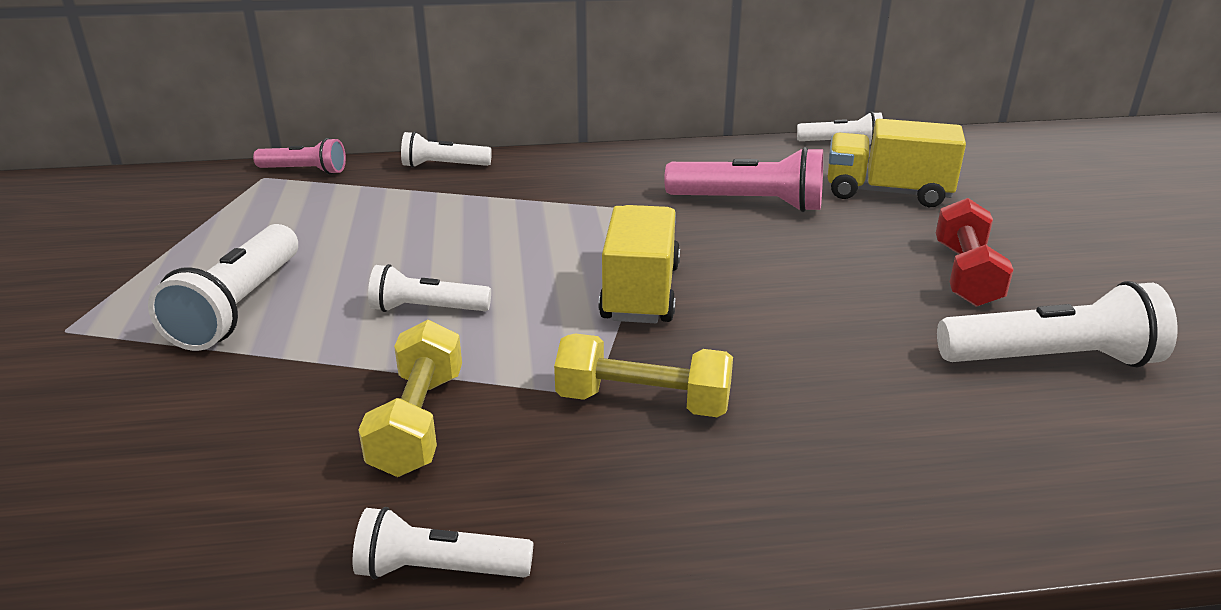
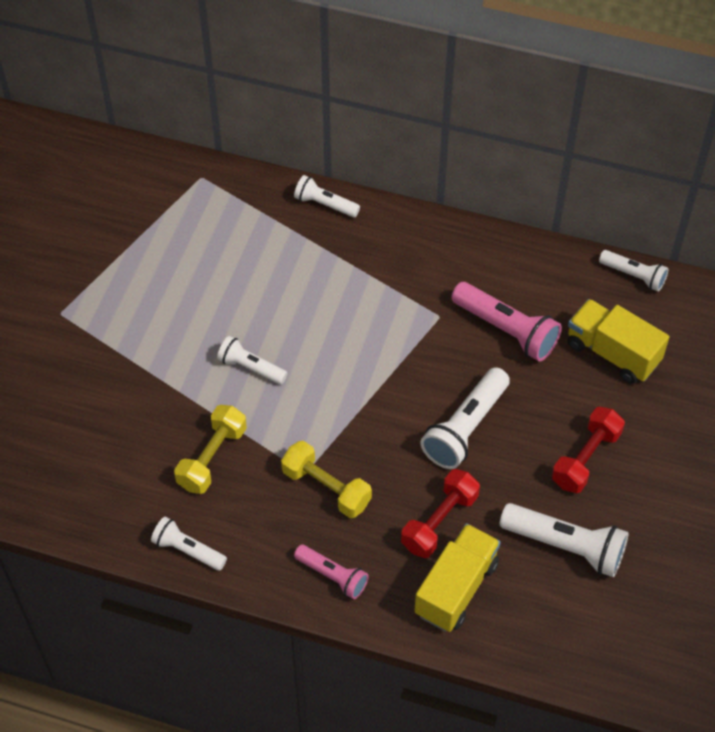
camera: 25 degrees right, 25 degrees up
white flashlight [148,224,298,351] -> white flashlight moved to [421,367,510,469]
pink flashlight [253,138,346,175] -> pink flashlight moved to [294,545,369,599]
yellow truck [598,205,680,323] -> yellow truck moved to [414,523,501,632]
none -> red dumbbell [401,469,480,558]

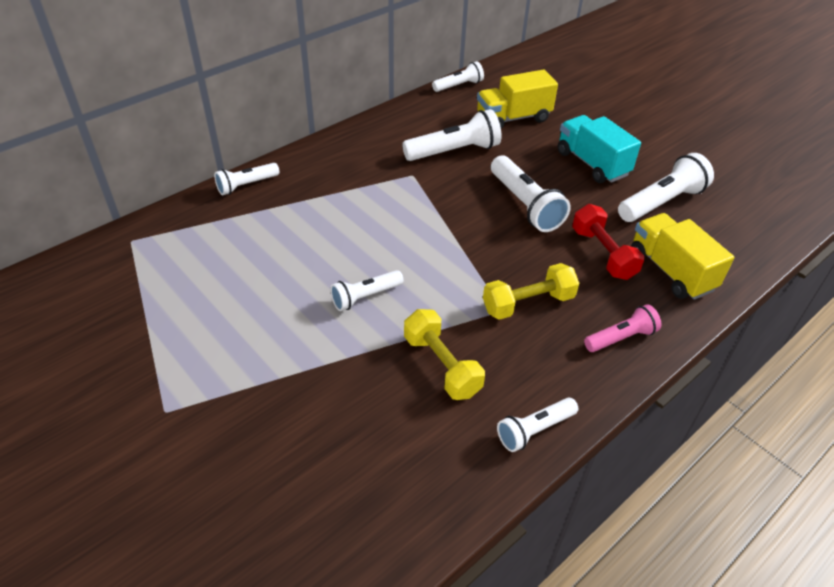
camera: 60 degrees left, 10 degrees down
pink flashlight [451,282,562,361] -> white flashlight [402,109,502,161]
red dumbbell [552,407,625,493] -> turquoise truck [558,115,641,183]

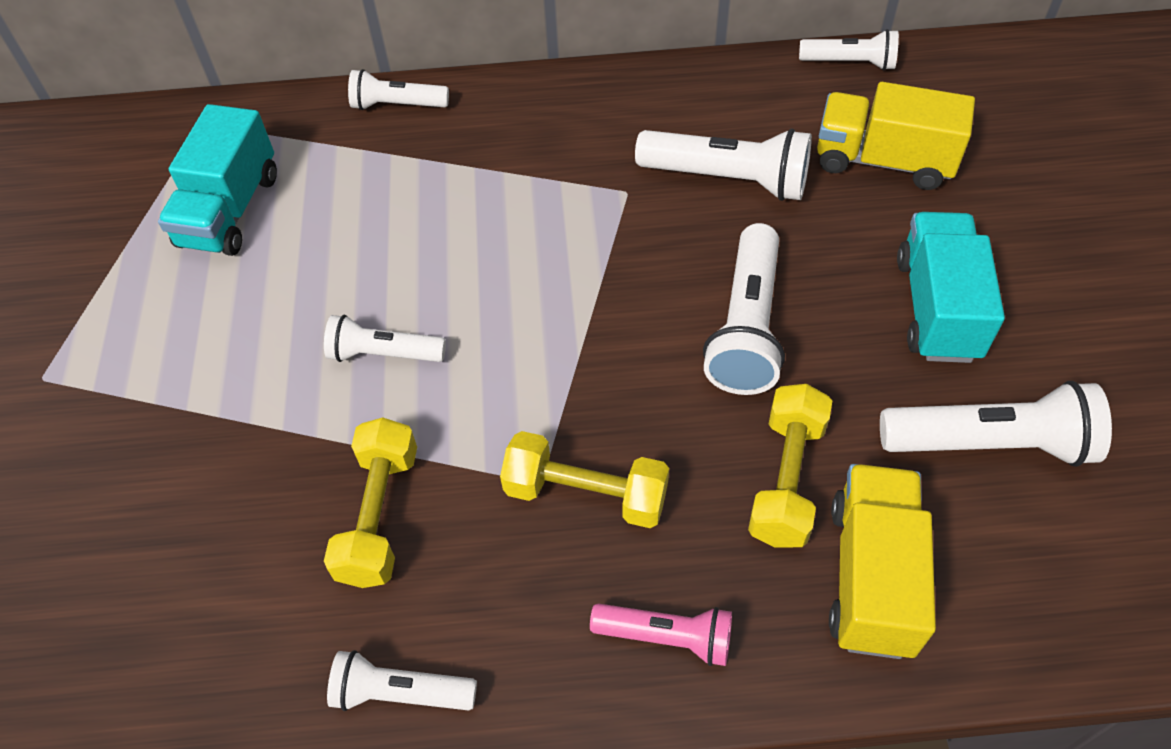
camera: 40 degrees right, 10 degrees up
red dumbbell [572,204,645,280] -> yellow dumbbell [748,384,832,548]
none -> turquoise truck [158,104,277,256]

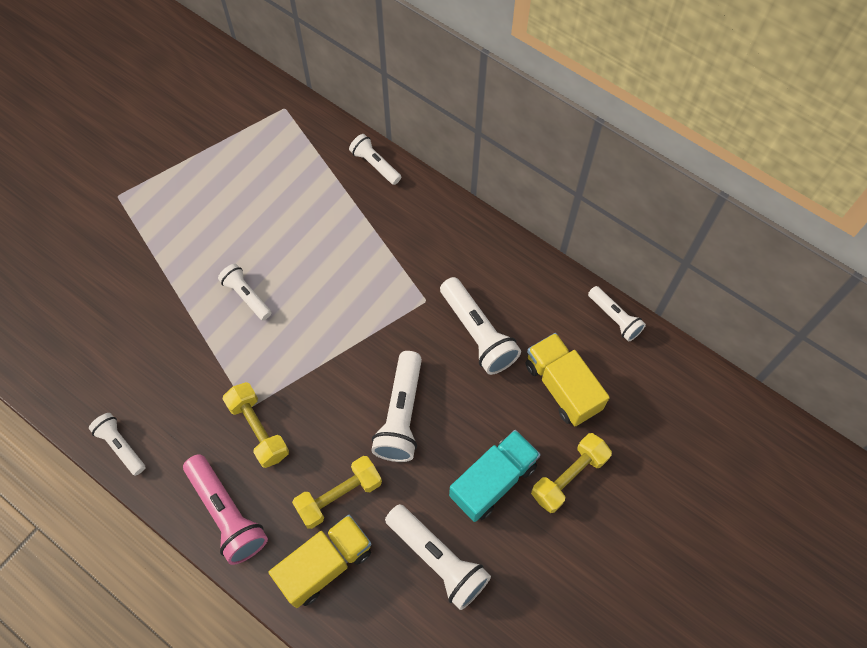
camera: 40 degrees right, 10 degrees up
turquoise truck [158,104,277,256] -> none
yellow dumbbell [324,417,417,588] -> yellow dumbbell moved to [531,433,612,513]
pink flashlight [590,603,732,666] -> pink flashlight [183,454,268,565], size x1.63
white flashlight [703,223,785,395] -> white flashlight turned 45 degrees counterclockwise [371,351,422,462]

